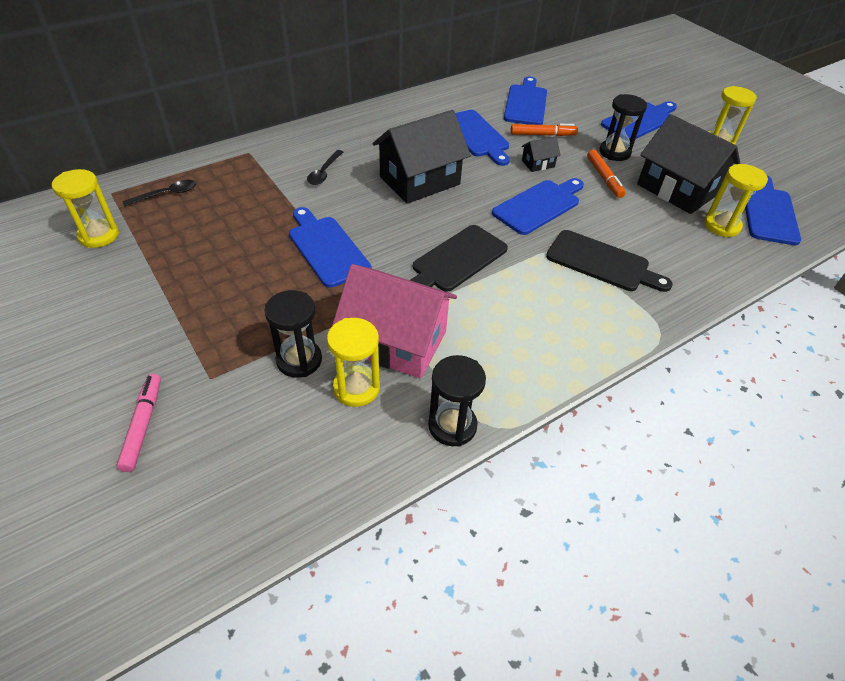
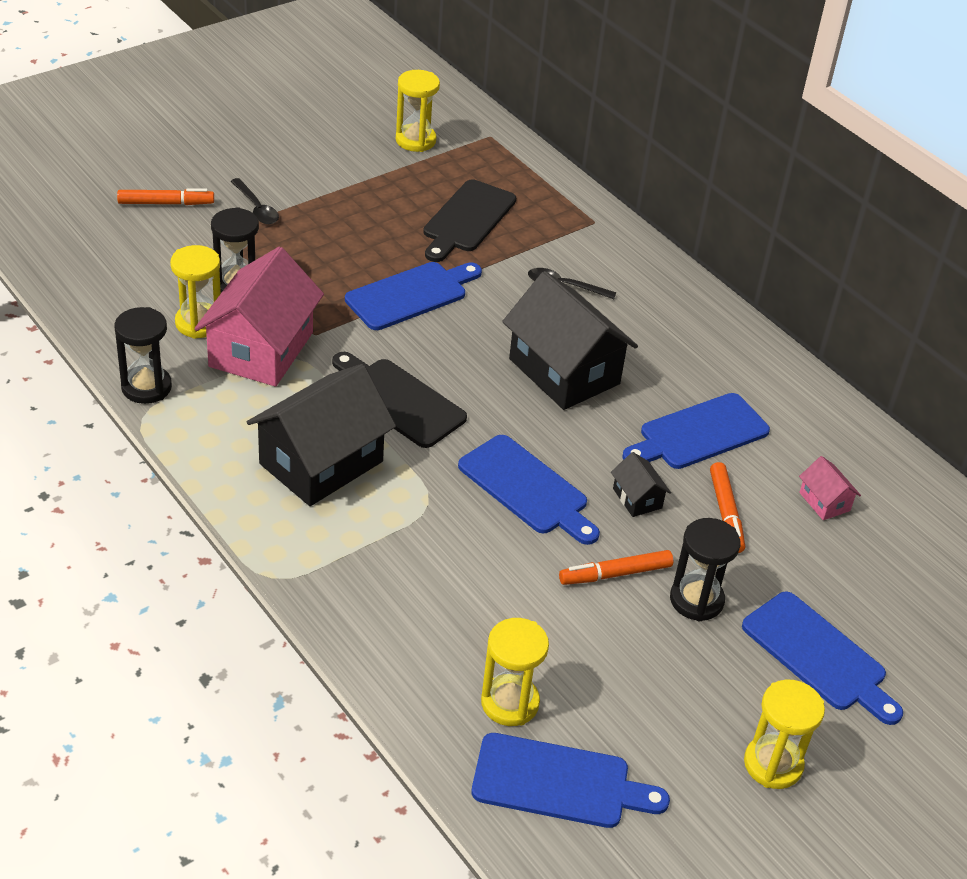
camera: 85 degrees right, 5 degrees down
pink marker [116,374,161,472] -> orange marker [117,188,214,205]
black spoon [123,180,196,206] -> black spoon moved to [230,178,279,224]
blue cutting board [504,76,547,125] -> pink house [799,456,861,520]
black cutting board [546,230,673,292] -> black cutting board moved to [423,179,516,262]
black house [637,114,740,214] -> black house moved to [247,364,396,506]

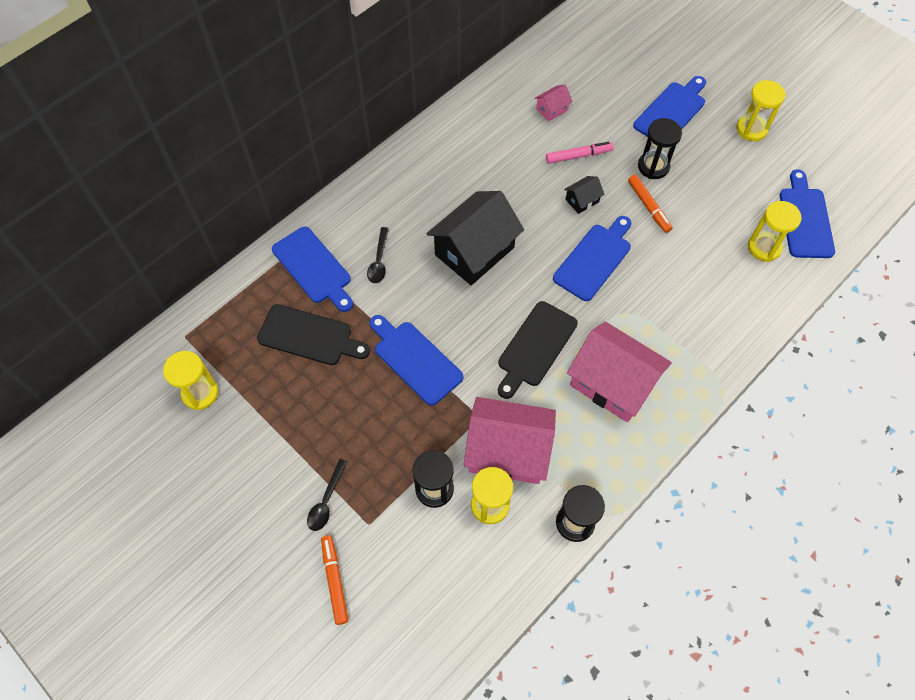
camera: 95 degrees left, 20 degrees up
black spoon [230,178,279,224] -> black spoon turned 150 degrees clockwise [307,459,348,531]
black house [247,364,396,506] -> pink house [567,322,672,422]
blue cutting board [623,393,770,469] -> blue cutting board moved to [272,226,353,312]
orange marker [710,462,745,553] -> pink marker [546,142,613,164]

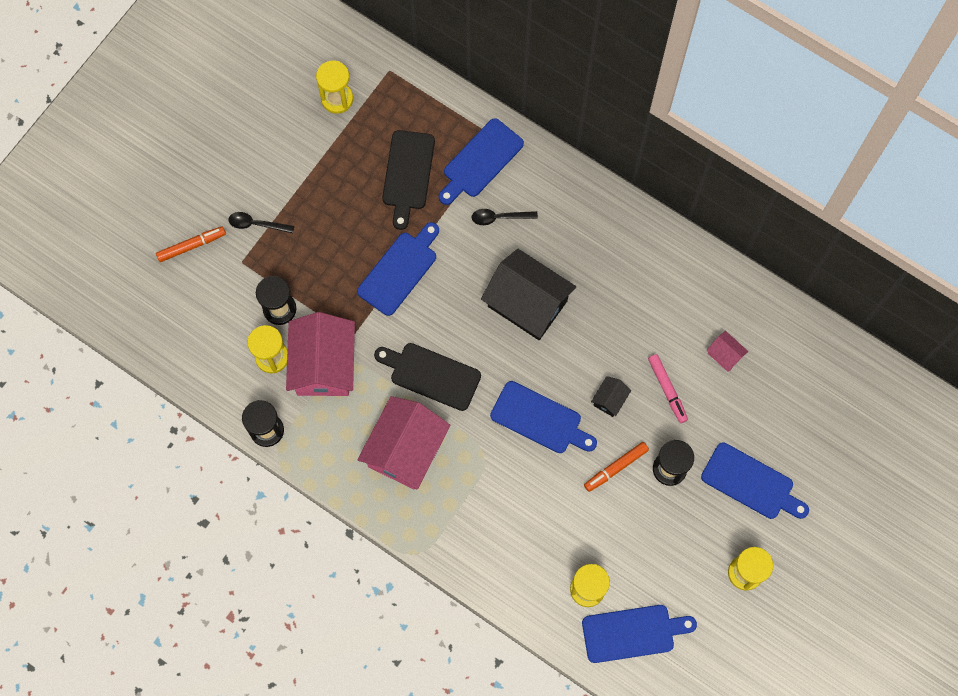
camera: 80 degrees right, 10 degrees up
black house [564,176,605,214] -> black house turned 75 degrees clockwise [591,376,631,417]

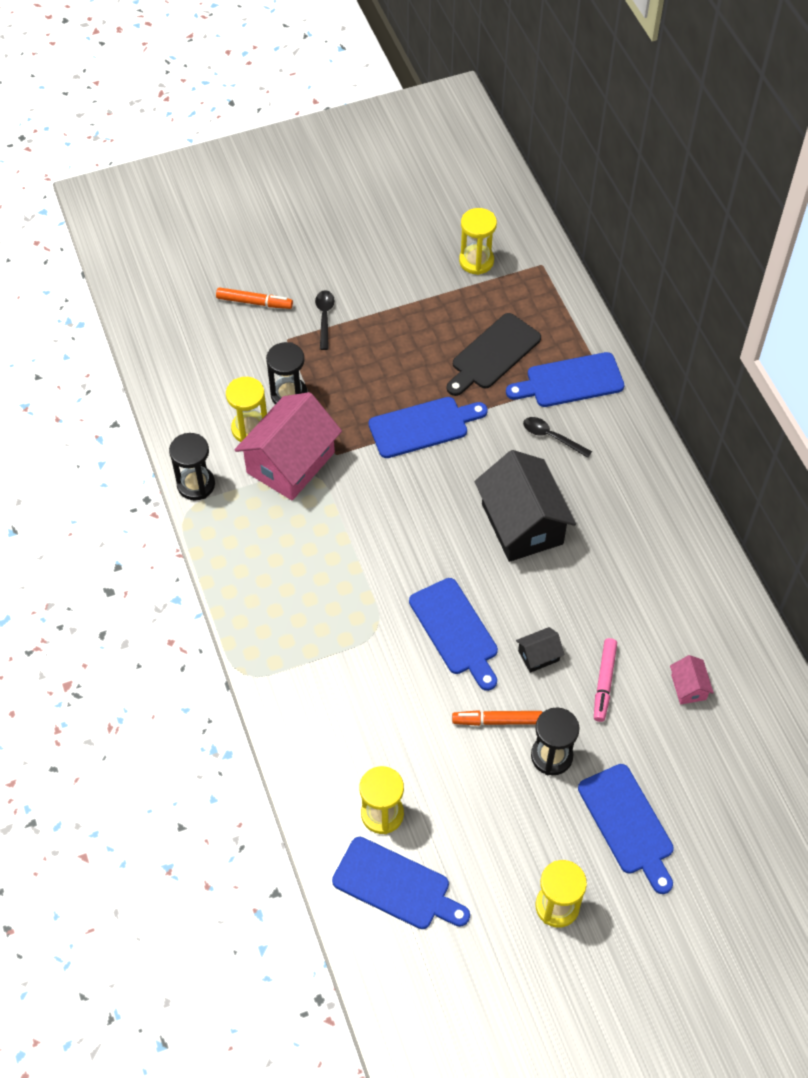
camera: 35 degrees right, 15 degrees down
black spoon [228,212,294,233] -> black spoon turned 45 degrees clockwise [315,290,335,350]
pink house [357,396,450,489] -> none
black cutting board [374,343,481,411] -> none

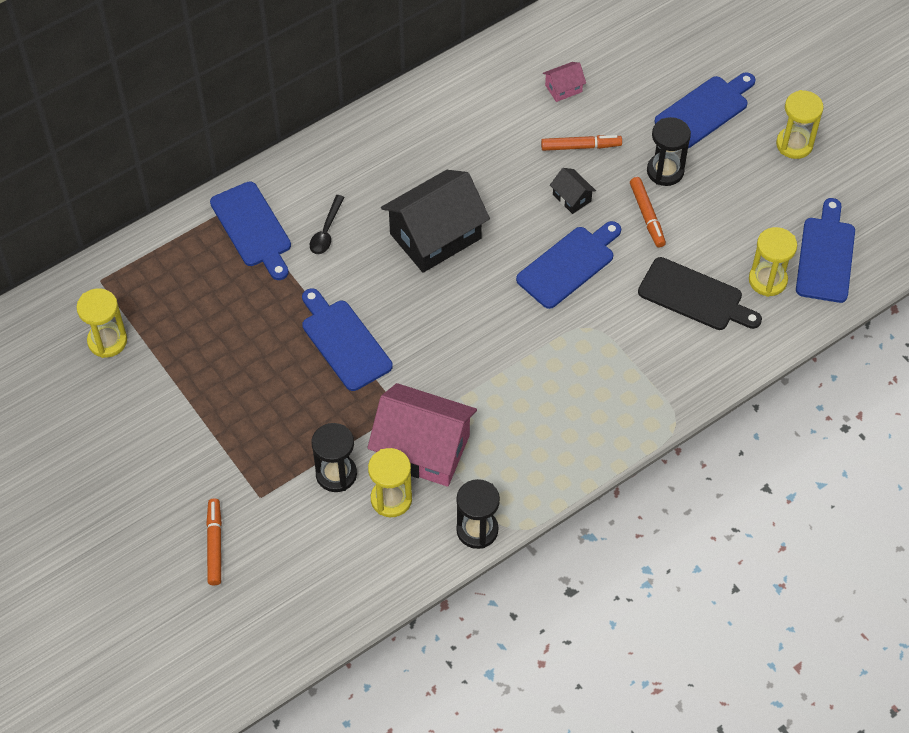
camera: 105 degrees left, 0 degrees up
black spoon [315,290,335,350] -> none
black cutting board [447,313,541,396] -> black cutting board moved to [638,257,762,330]
pink marker [594,638,617,722] -> orange marker [541,135,622,151]

